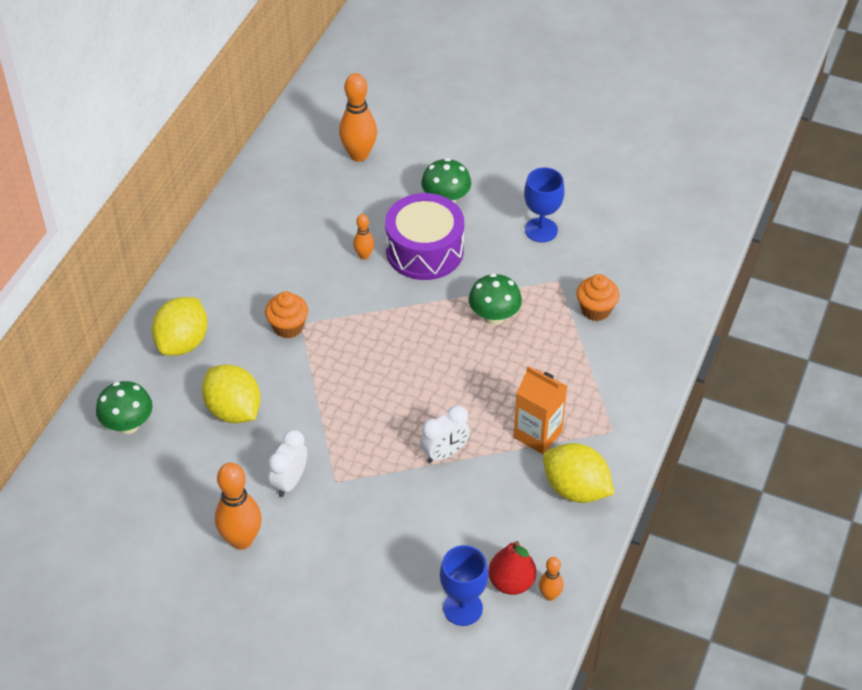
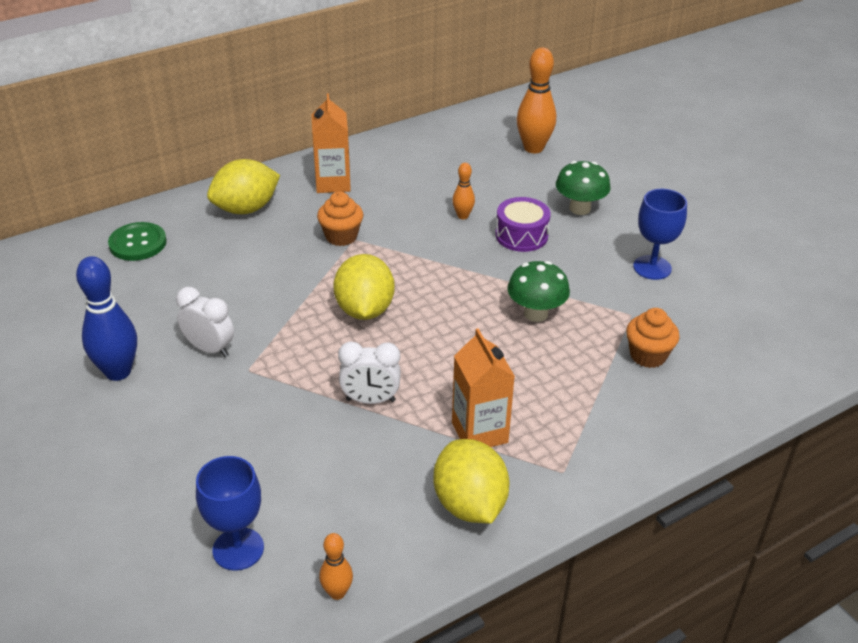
camera: 35 degrees right, 10 degrees down
green mushroom [96,381,153,434] -> green button [108,222,167,261]
yellow lemon [202,364,261,423] -> yellow lemon moved to [333,254,395,320]
orange bowling pin [215,463,262,550] -> blue bowling pin [76,256,137,381]
white clock [268,430,307,497] -> white clock turned 60 degrees clockwise [176,287,234,357]
purple drum [385,193,464,280] -> purple drum [496,197,551,252], size x0.62
red pear [488,541,536,595] -> none
none -> orange carton [312,94,351,193]

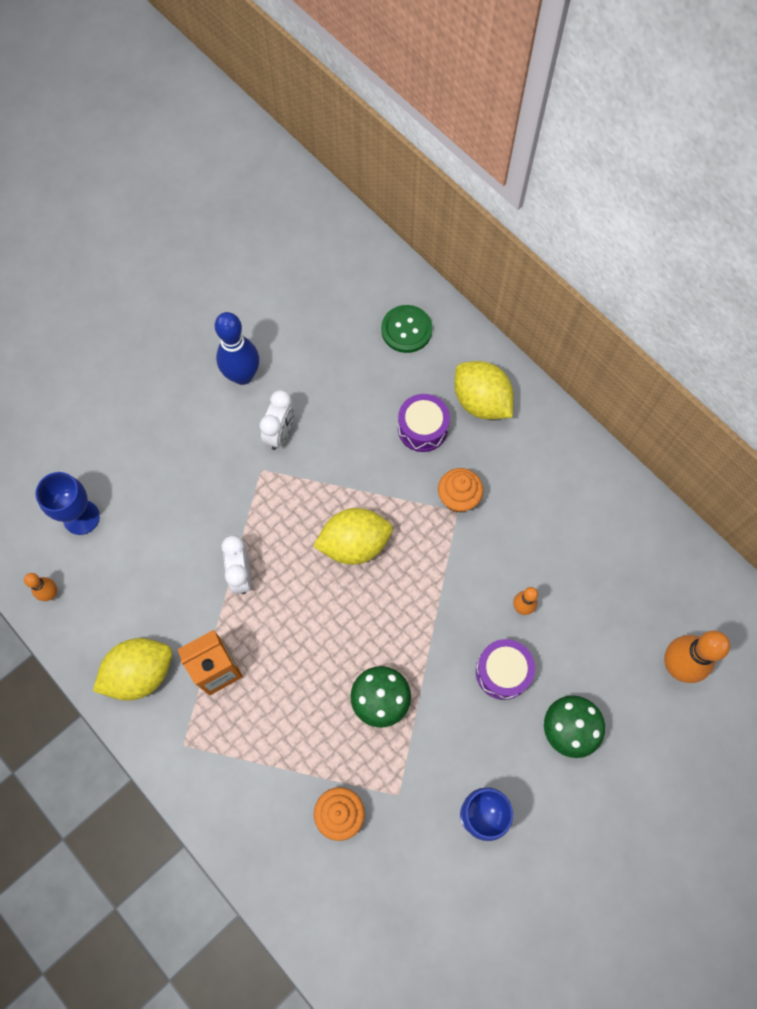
camera: 80 degrees right, 30 degrees up
orange carton [312,94,351,193] -> none
none -> purple drum [398,394,450,452]

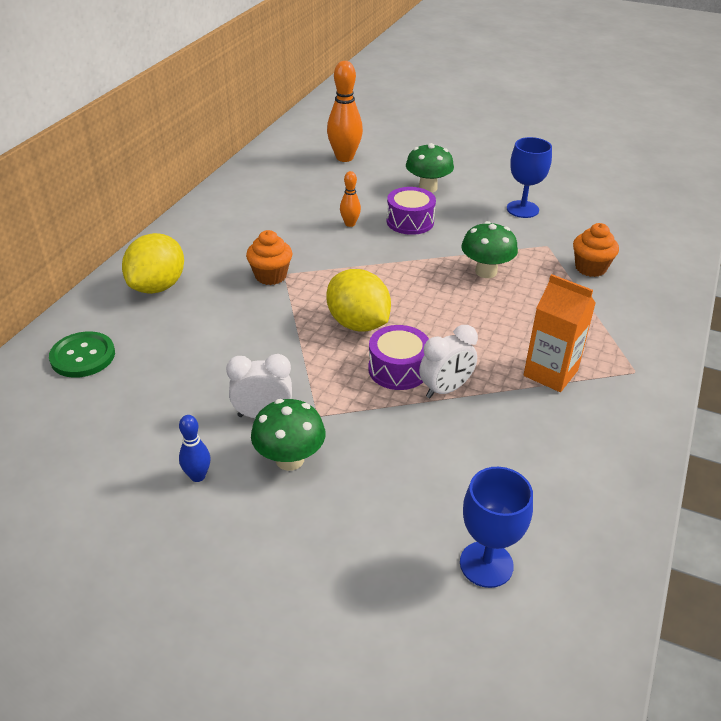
camera: 115 degrees left, 30 degrees down
orange bowling pin [24,573,57,601] -> none
yellow lemon [93,638,172,701] -> none
blue bowling pin [215,312,259,385] -> blue bowling pin [179,415,211,482], size x0.52
purple drum [398,394,450,452] -> purple drum moved to [368,325,429,390]
none -> green mushroom [251,399,325,471]

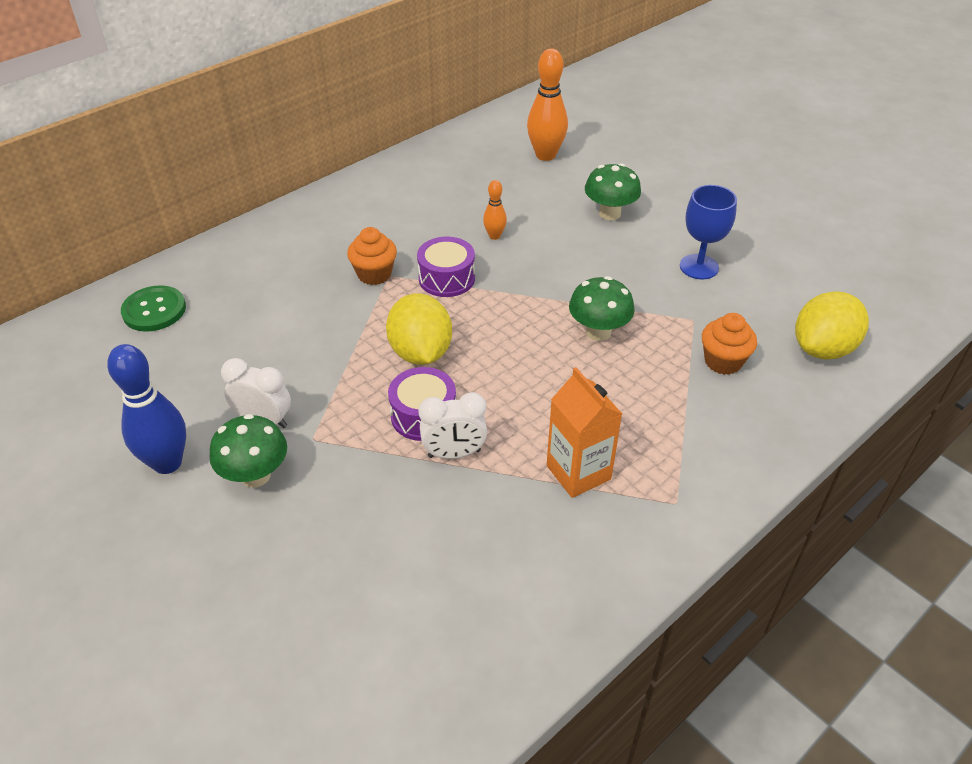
camera: 25 degrees right, 5 degrees up
yellow lemon [122,233,184,294] -> yellow lemon moved to [795,291,869,360]
blue bowling pin [179,415,211,482] -> blue bowling pin [107,344,186,474], size x1.91
purple drum [387,187,436,235] -> purple drum moved to [417,237,475,297]
blue goblet [460,467,533,588] -> none

